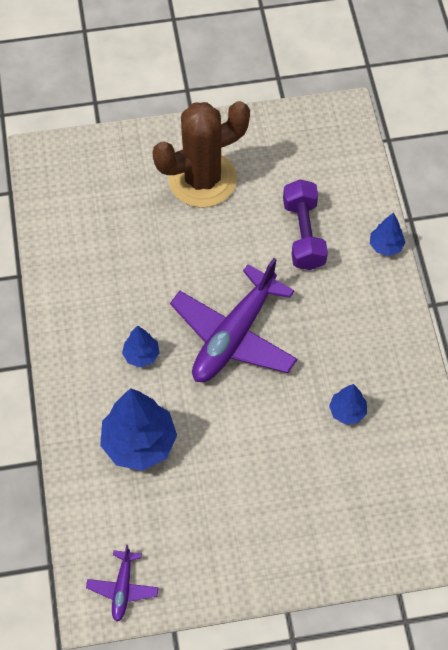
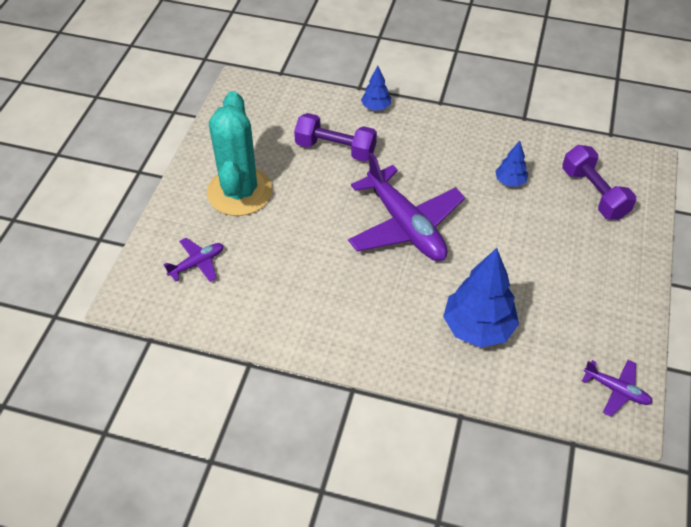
camera: 65 degrees left, 10 degrees down
blue tree [122,326,160,367] -> none
brown cactus [152,101,250,208] -> turquoise cactus [207,91,272,216]
none -> purple plane [163,238,224,282]
none -> purple dumbbell [562,145,636,220]

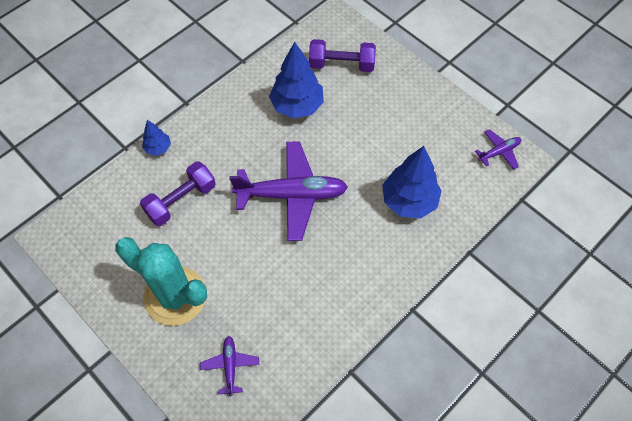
camera: 60 degrees left, 10 degrees up
blue tree [495,141,528,187] -> blue tree [269,42,324,118], size x1.97

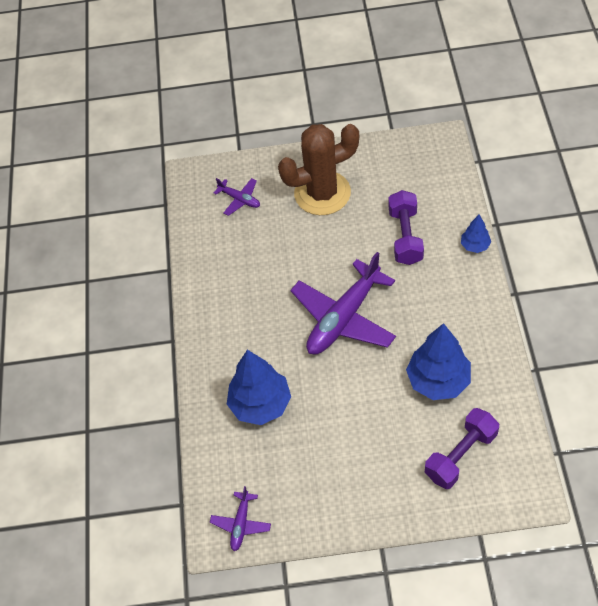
camera: 135 degrees right, 5 degrees down
turquoise cactus [115,237,207,326] -> brown cactus [278,124,359,215]

